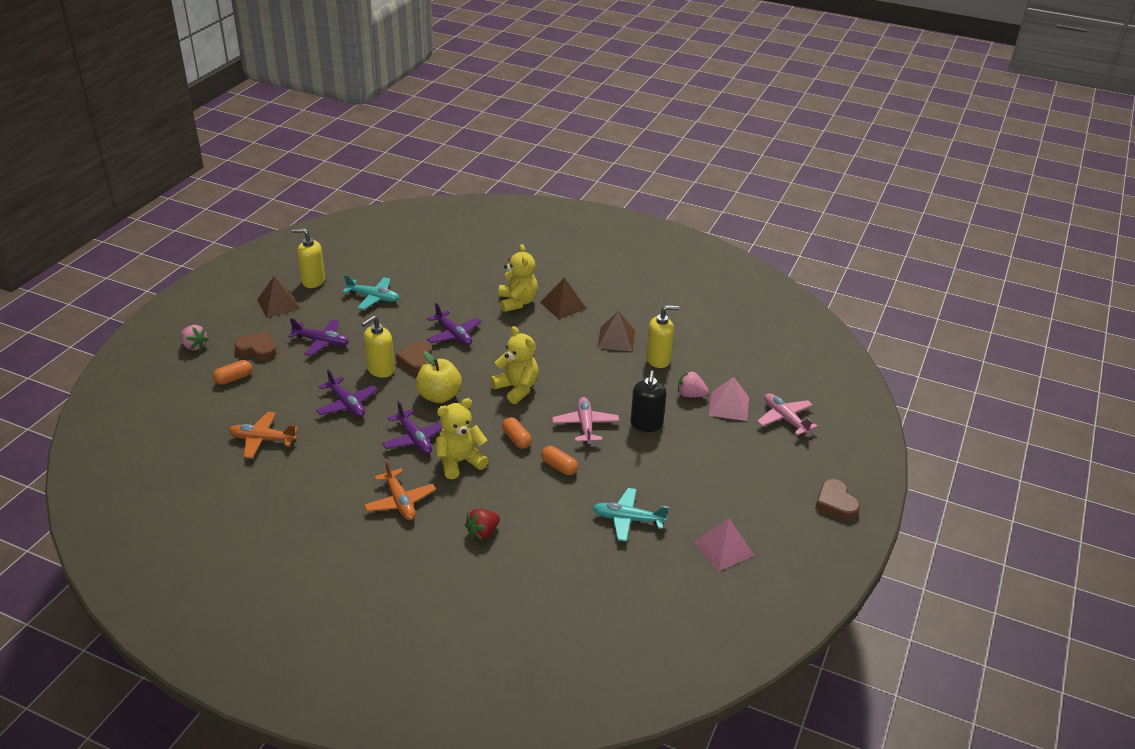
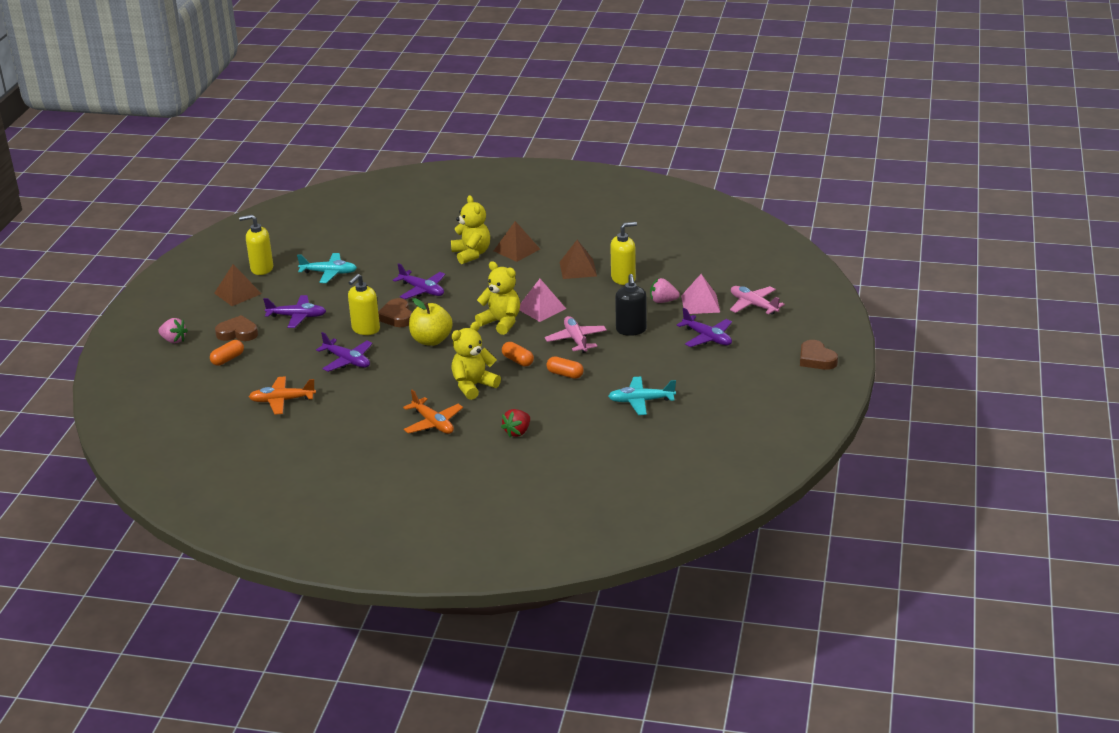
camera: 10 degrees left, 5 degrees down
purple plane [382,401,443,454] -> purple plane moved to [677,308,732,347]
pink pyramid [694,518,755,571] -> pink pyramid moved to [520,279,566,322]

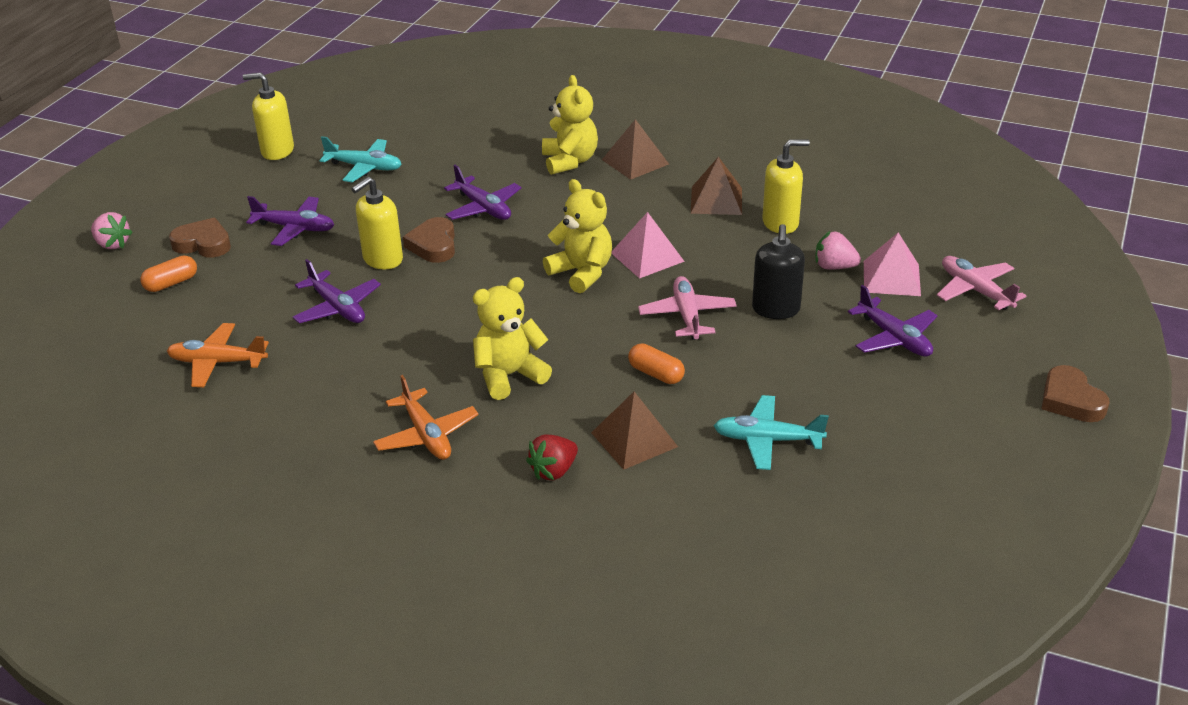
camera: 10 degrees right, 5 degrees up
brown pyramid [214,264,262,306] -> brown pyramid moved to [591,392,678,470]
yellow apple [409,298,453,346] -> none
orange capsule [502,342,534,366] -> none

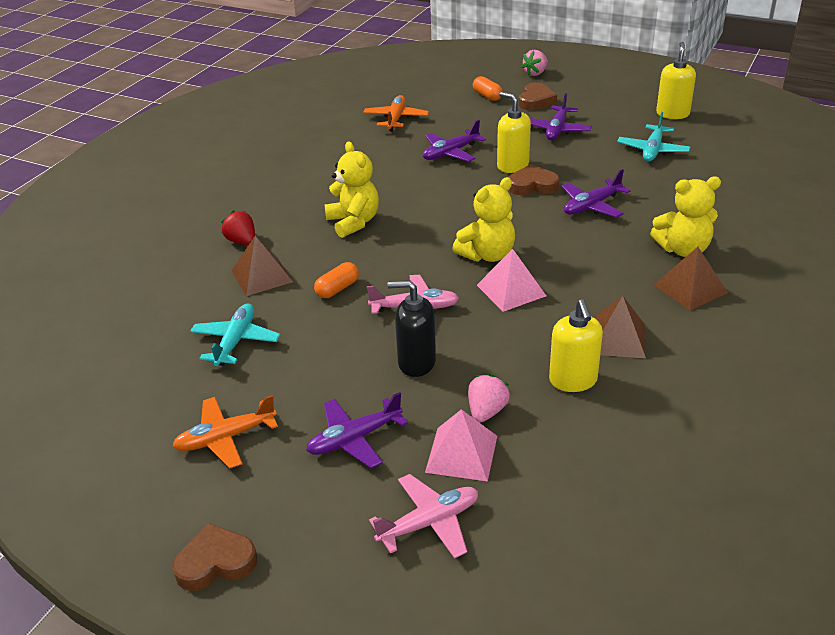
camera: 95 degrees right, 0 degrees up
orange plane [373,375,479,460] -> orange plane moved to [172,395,278,469]

